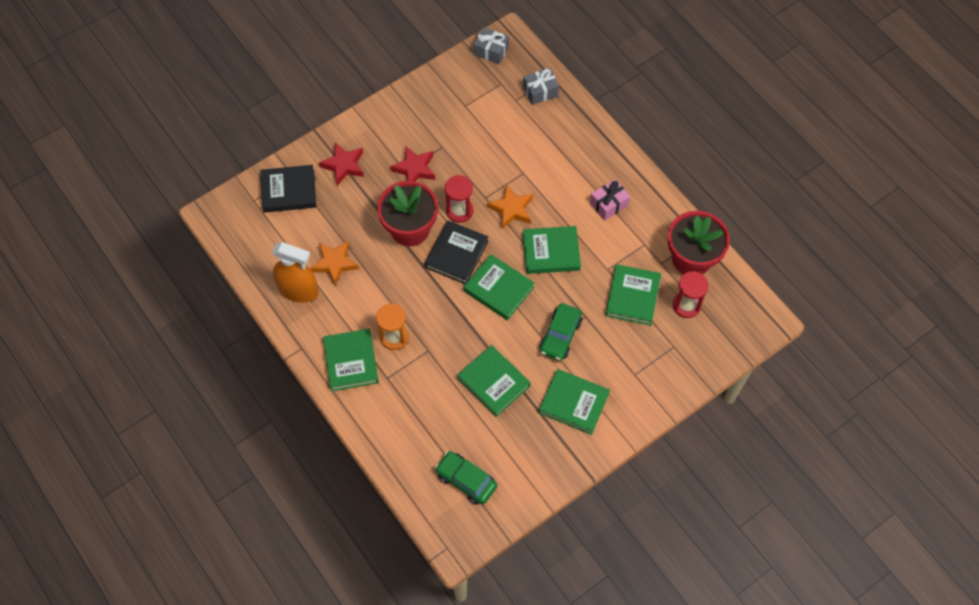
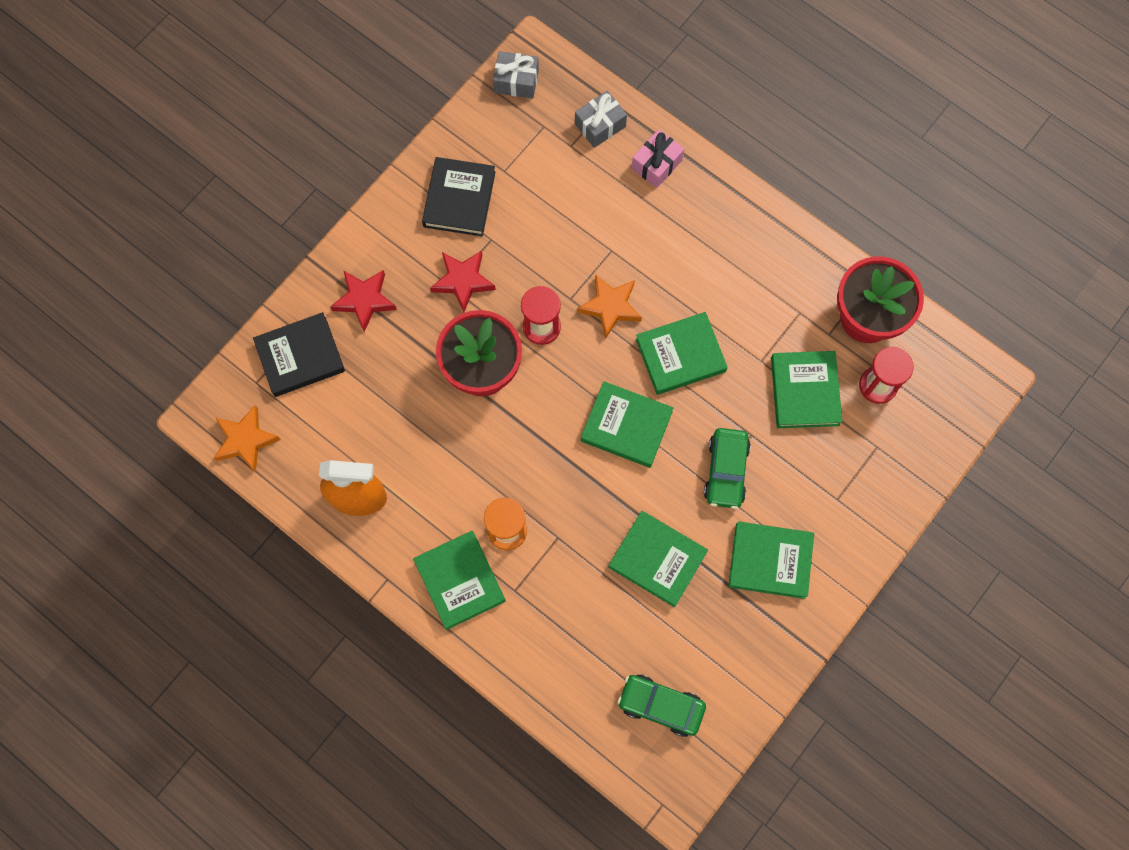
camera: 15 degrees left, 10 degrees up
orange star [310,241,359,286] -> orange star moved to [214,405,281,473]
black book [425,221,488,284] -> black book moved to [422,157,495,236]
pink gift [590,179,630,221] -> pink gift moved to [632,129,684,188]

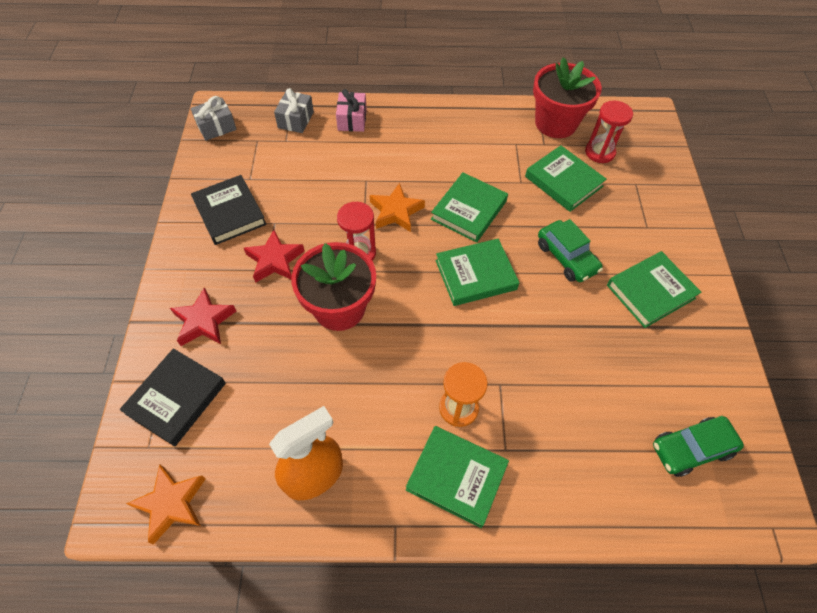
camera: 40 degrees left, 15 degrees down
green book [608,511,708,607] -> none

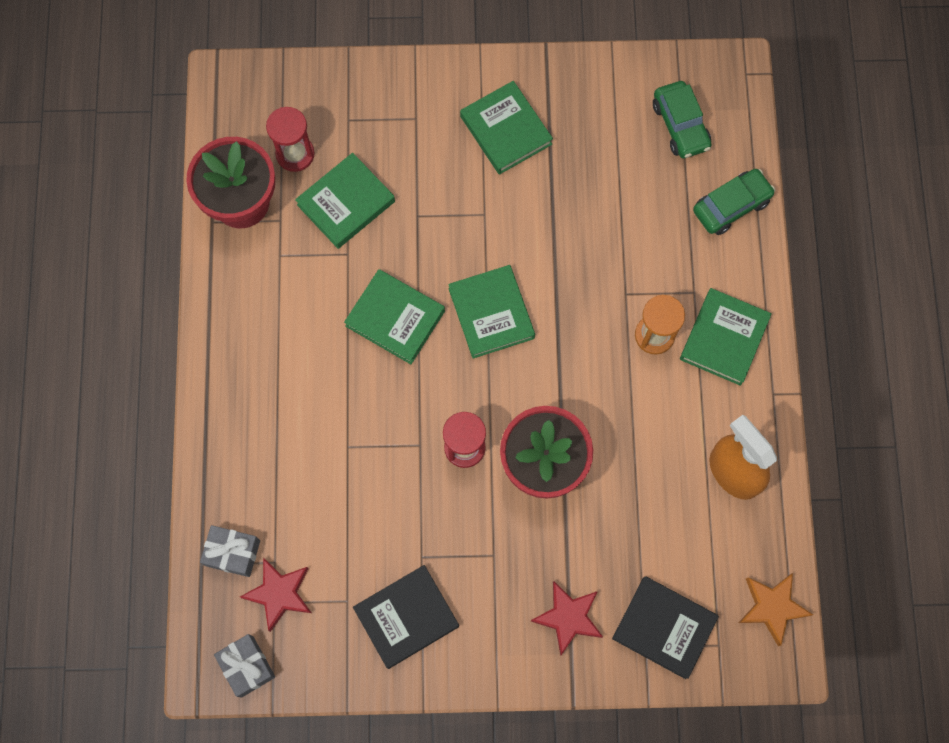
camera: 90 degrees left, 15 degrees up
red star [244,230,304,283] -> red star moved to [240,558,312,632]
pink gift [336,89,367,132] -> none
orange star [370,183,425,232] -> none
green car [538,219,603,282] -> green car moved to [693,169,775,235]

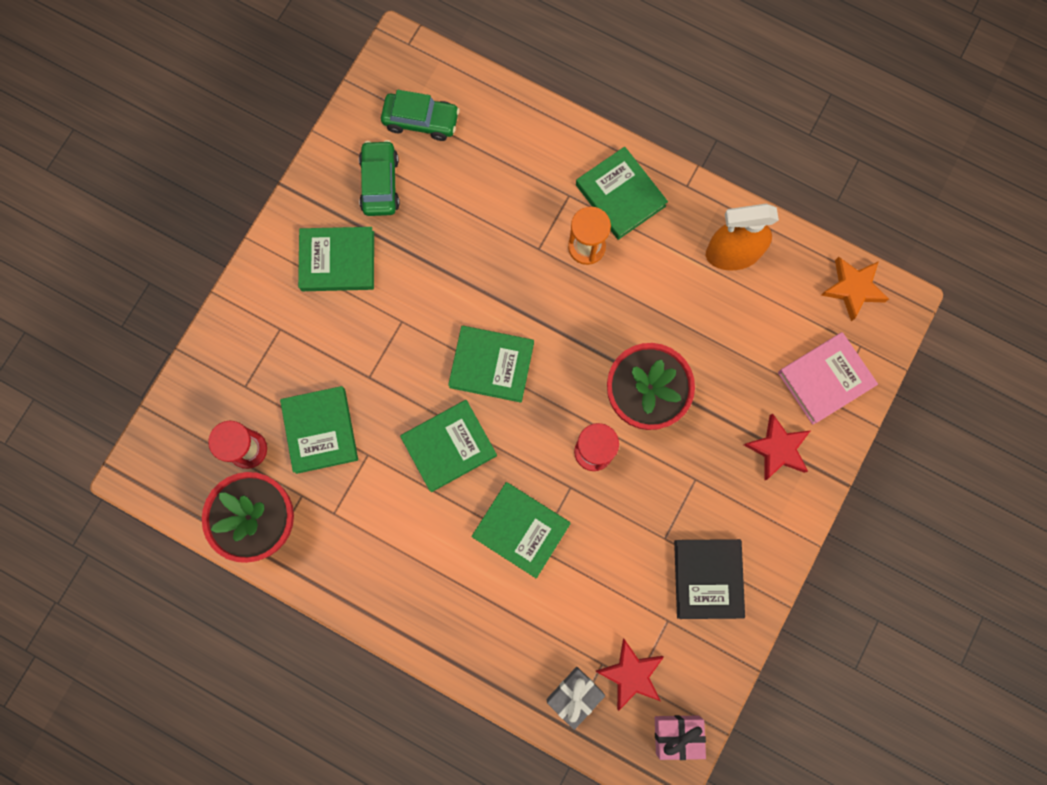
camera: 60 degrees left, 5 degrees up
grey gift [214,634,275,698] -> pink gift [655,715,706,760]
black book [612,576,719,679] -> pink book [778,332,878,425]
green car [693,169,775,235] -> green car moved to [359,140,400,216]
none -> green book [471,482,571,578]

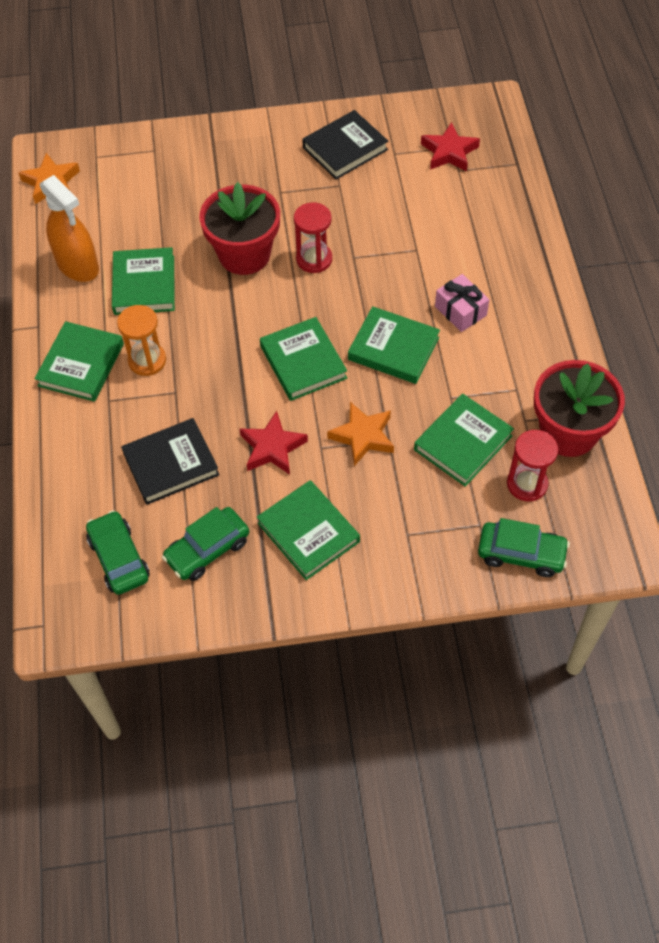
camera: 125 degrees left, 20 degrees down
green book [471,482,571,578] -> green book moved to [112,247,175,315]
grey gift [546,667,605,730] -> none
pink gift [655,715,706,760] -> pink gift moved to [435,274,489,332]
red star [744,413,810,481] -> red star moved to [240,411,308,475]
pink book [778,332,878,425] -> none
none -> black book [121,418,219,505]
none -> orange star [327,402,394,466]
none -> green car [478,518,570,577]

